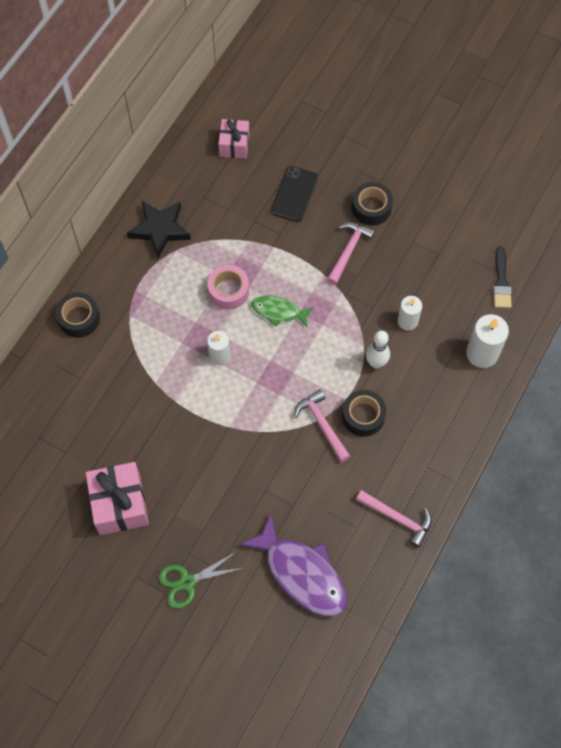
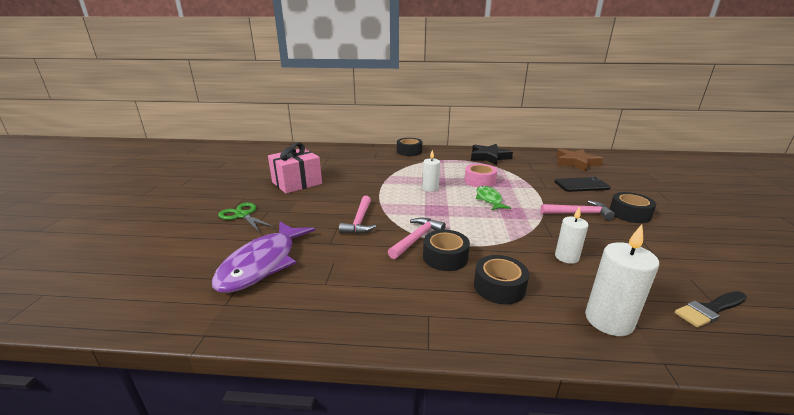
camera: 65 degrees right, 40 degrees down
pink gift [218,119,250,159] -> brown star [556,149,603,171]
pink hammer [356,490,432,548] -> pink hammer moved to [339,196,376,234]
white bowling pin [366,330,390,369] -> none
none -> black tape [474,255,529,305]

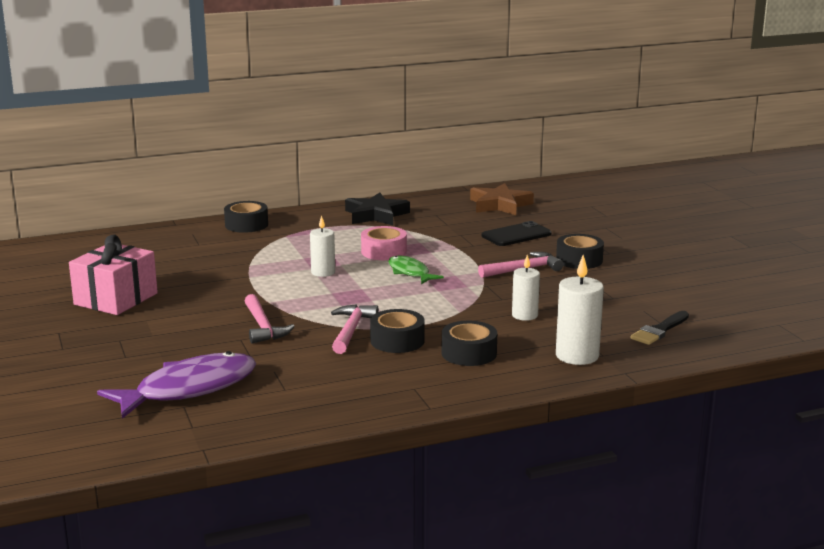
camera: 25 degrees left, 5 degrees down
purple fish [212,221,315,293] -> purple fish turned 120 degrees counterclockwise [97,351,256,419]
green scissors [218,202,275,233] -> none

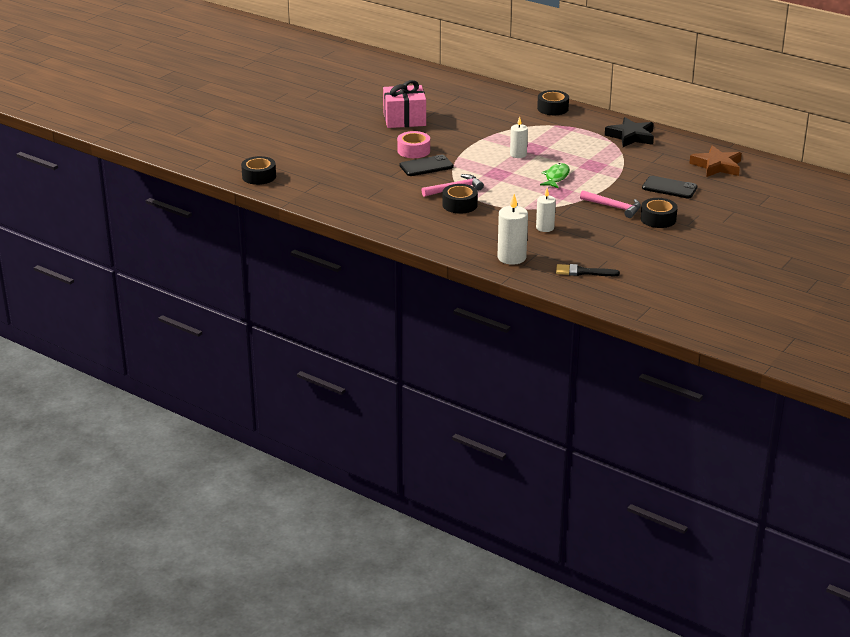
camera: 55 degrees right, 10 degrees up
purple fish [97,351,256,419] -> none
pink hammer [245,294,295,343] -> black phone [400,154,454,176]
pink tape [361,226,407,260] -> pink tape moved to [397,131,430,158]
black tape [441,321,497,366] -> black tape moved to [241,156,276,185]

